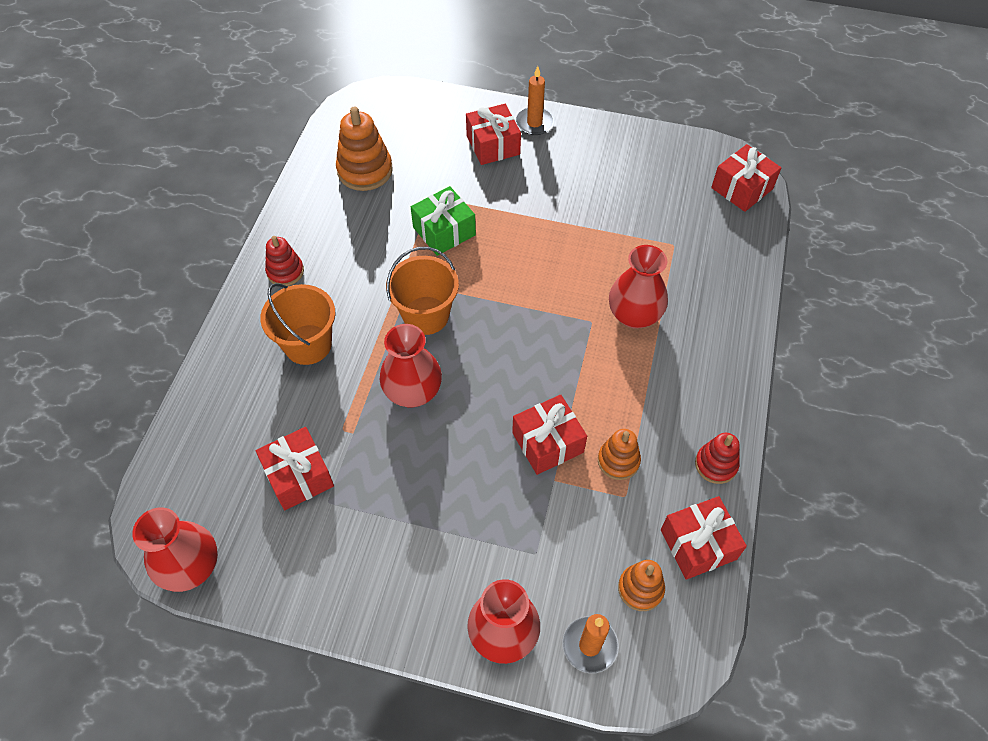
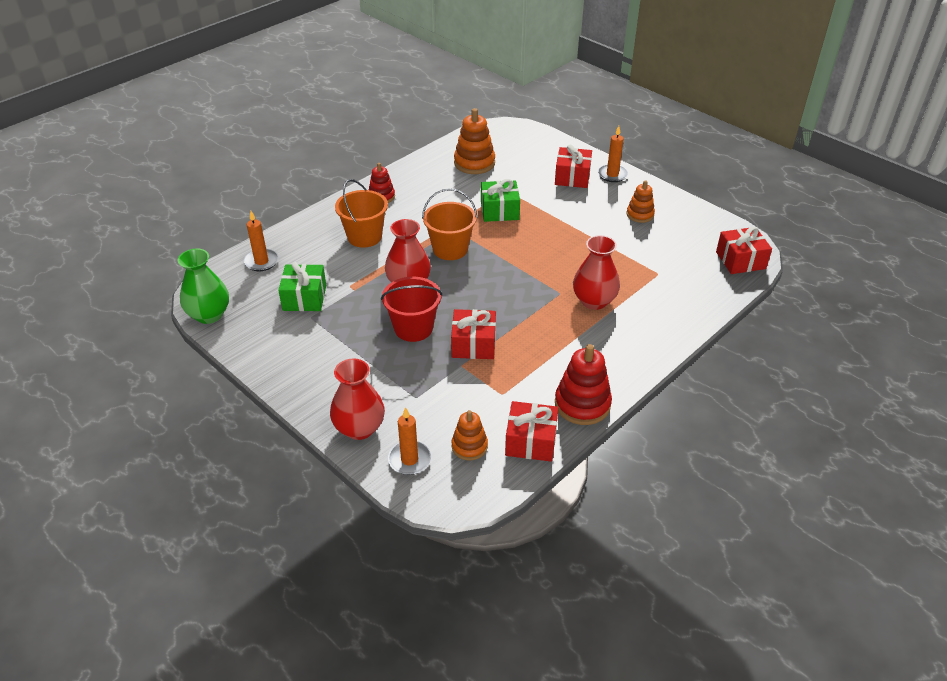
camera: 30 degrees right, 15 degrees down
red vase [132,507,218,592] -> green vase [178,249,229,324]
red gift [256,427,334,510] -> green gift [278,262,326,311]
orange stacking toy [598,429,641,480] -> orange stacking toy moved to [627,180,655,223]
red stacking toy [695,433,740,484] -> red stacking toy [555,344,612,425], size x1.62
none -> orange candle [244,211,279,271]
none -> red bucket [381,277,442,342]

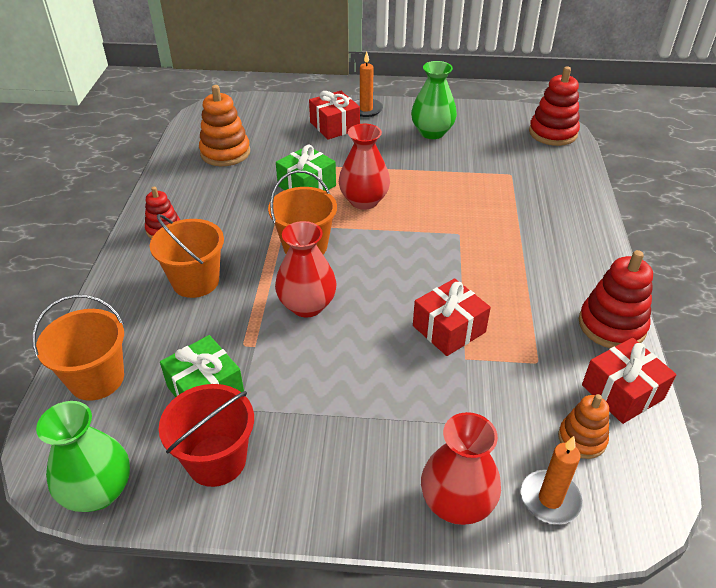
camera: 40 degrees left, 0 degrees up
orange candle [244,211,279,271] -> orange bucket [33,294,124,401]
red bucket [381,277,442,342] -> red bucket moved to [159,384,254,487]
red vase [573,235,620,310] -> red vase moved to [339,124,390,210]
orange stacking toy [627,180,655,223] -> green vase [411,61,457,139]
red gift [716,227,772,274] -> red stacking toy [529,66,580,146]

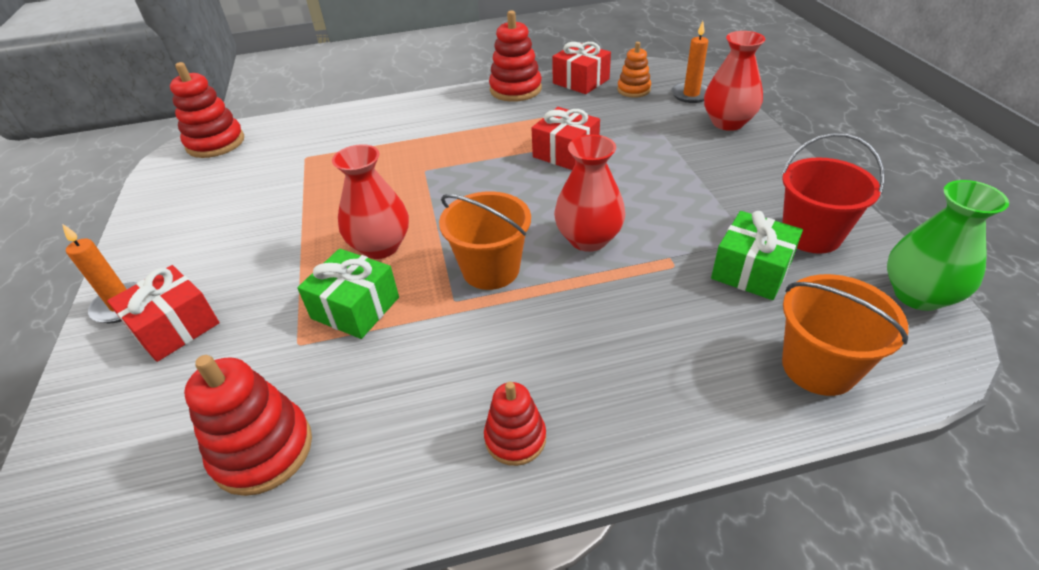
camera: 105 degrees left, 0 degrees up
orange bucket [150,214,224,298] -> none
orange stacking toy [199,85,250,166] -> red stacking toy [184,355,312,496]
green vase [411,61,457,139] -> none

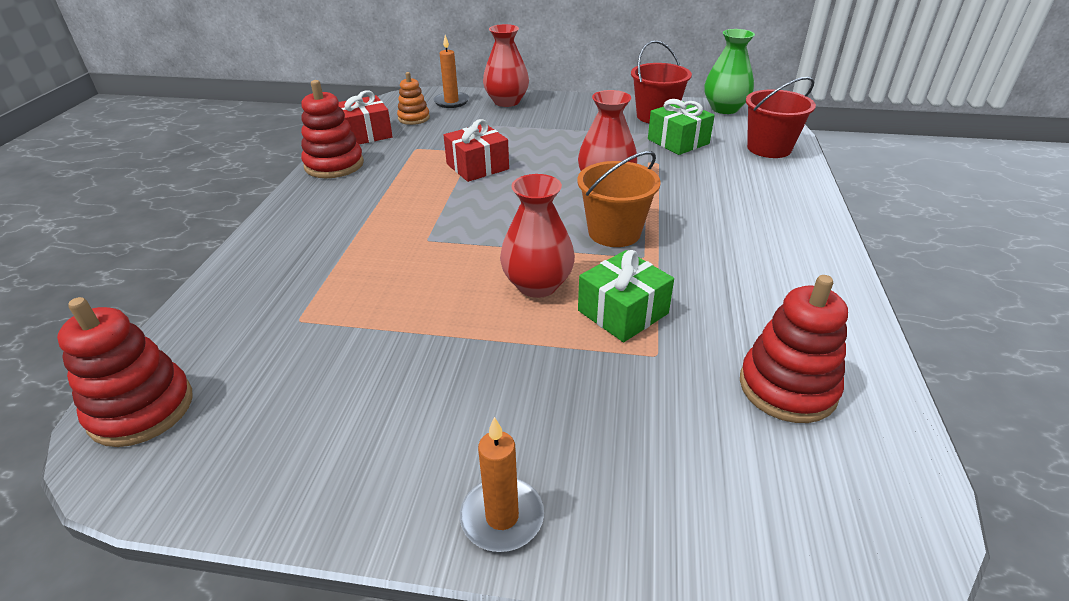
camera: 70 degrees left, 5 degrees down
red gift [107,265,219,362] -> none
red stacking toy [484,382,546,466] -> none
orange bucket [782,274,908,396] -> red bucket [746,77,816,158]

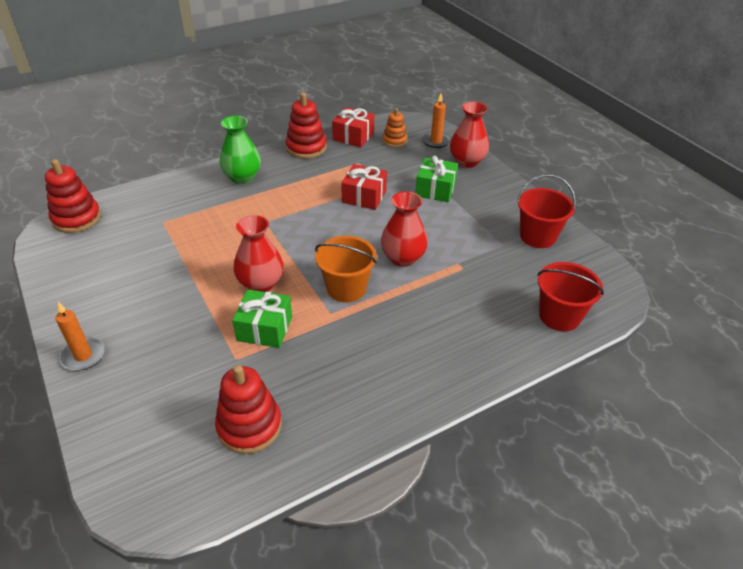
camera: 50 degrees right, 5 degrees up
green gift [648,99,715,155] -> green gift moved to [416,156,458,202]
green vase [704,29,755,114] -> green vase moved to [220,116,261,184]

